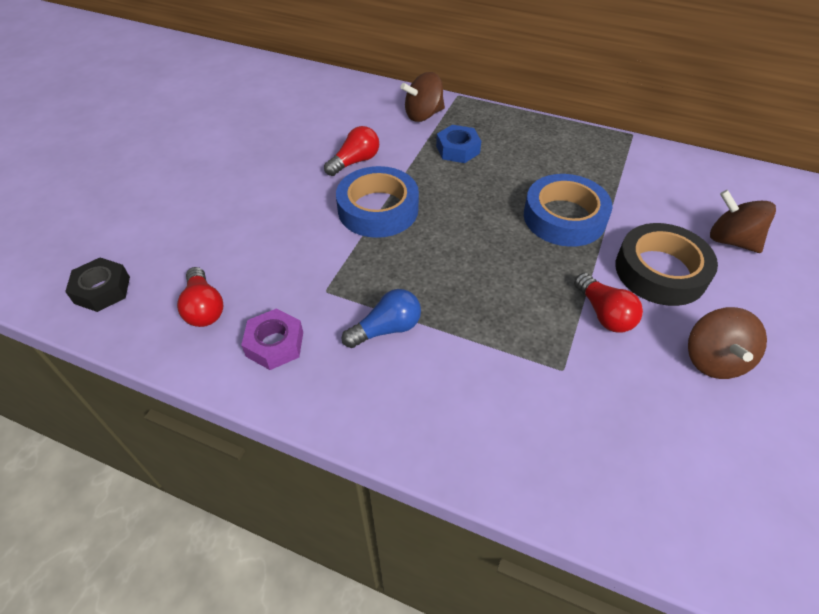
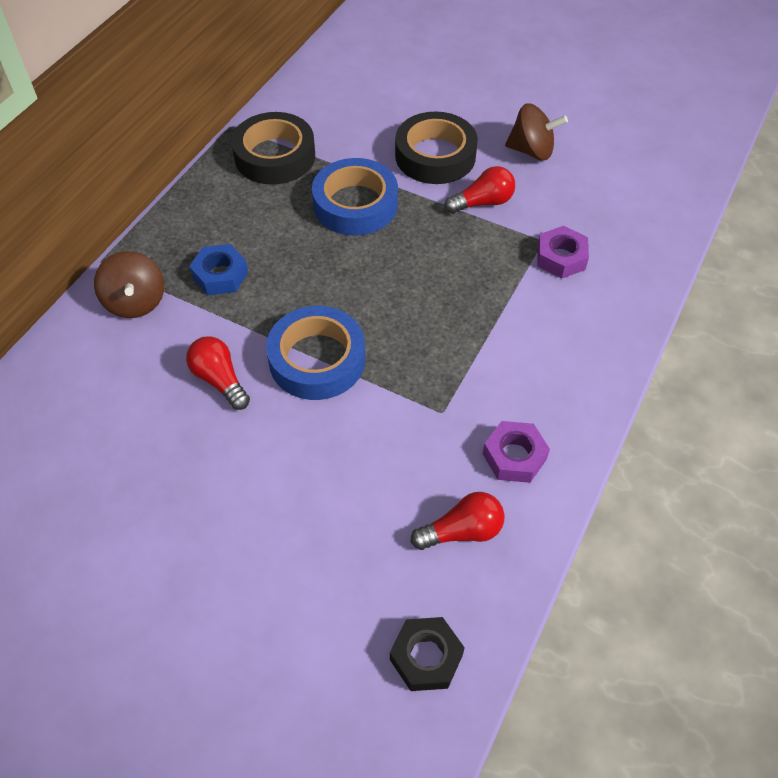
camera: 85 degrees left, 5 degrees up
blue light bulb [342,289,421,348] -> none
brown spinning top [710,190,776,253] -> none
none -> black tape [231,112,315,185]
none -> purple nut [537,226,589,279]

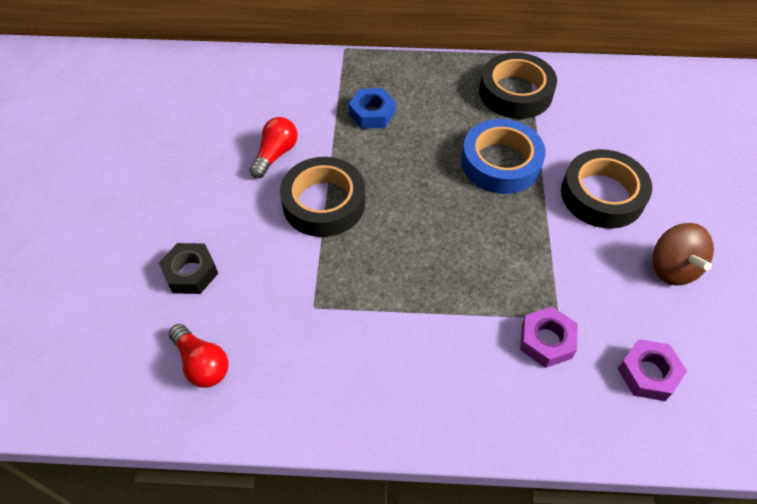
camera: 65 degrees right, 0 degrees up
brown spinning top [94,251,164,318] -> none
blue tape [266,306,365,400] -> black tape [280,157,365,237]
black nut [390,617,465,691] -> black nut moved to [159,243,218,294]
red light bulb [445,166,515,214] -> none
purple nut [483,421,550,483] -> purple nut moved to [618,339,687,401]

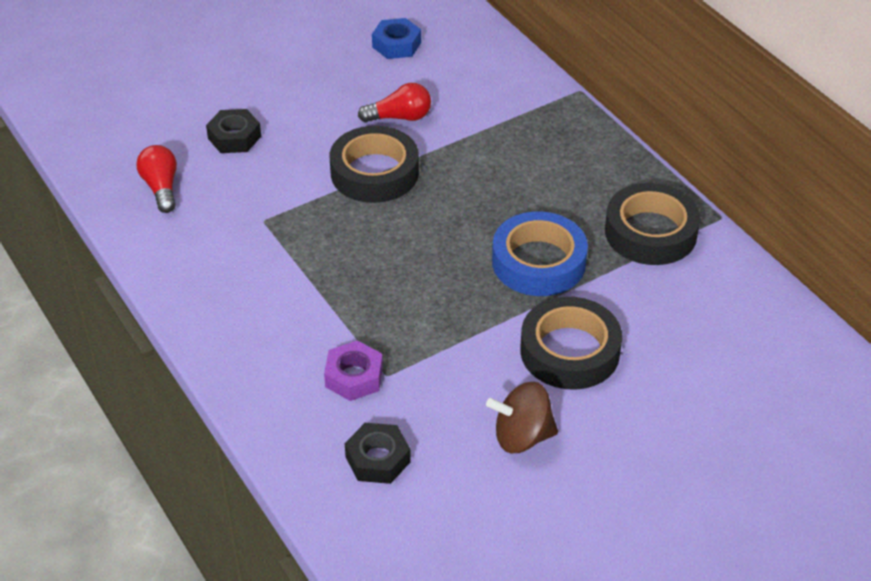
camera: 55 degrees right, 10 degrees down
red light bulb [169,324,229,388] -> red light bulb turned 150 degrees clockwise [136,145,177,213]
blue nut [349,88,396,129] -> blue nut moved to [372,18,421,59]
purple nut [618,339,687,401] -> black nut [345,423,411,484]
brown spinning top [652,223,714,286] -> brown spinning top turned 45 degrees clockwise [486,382,558,453]

